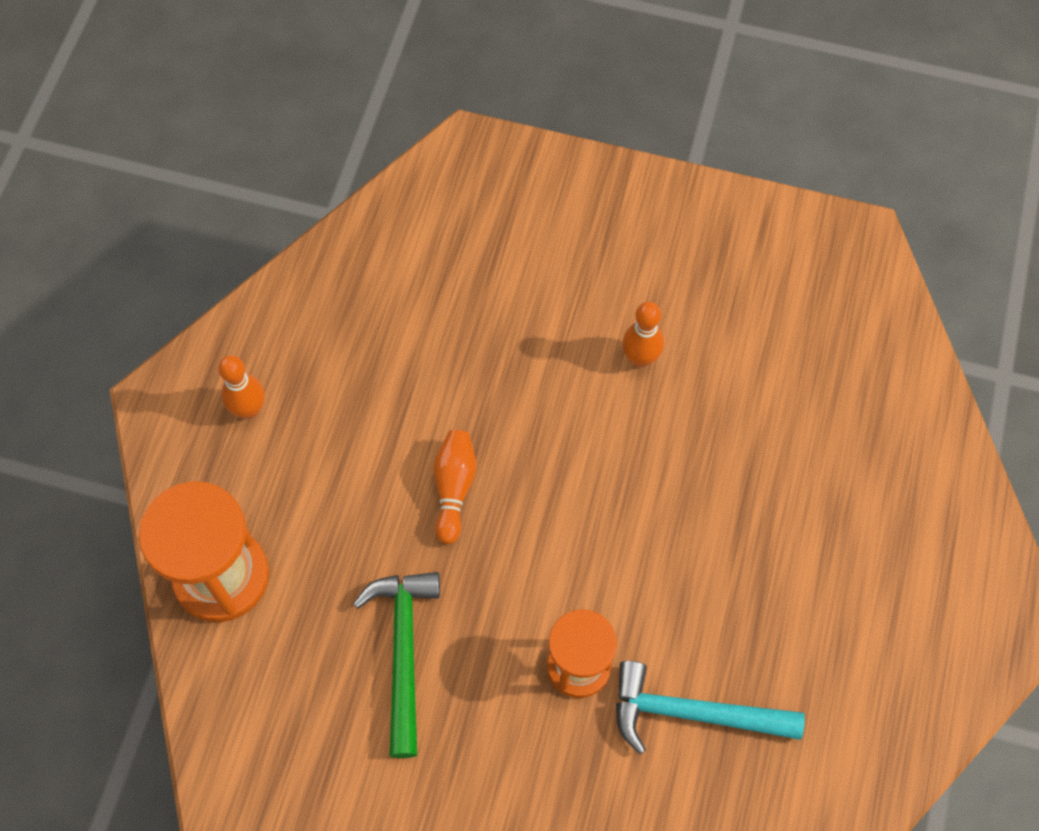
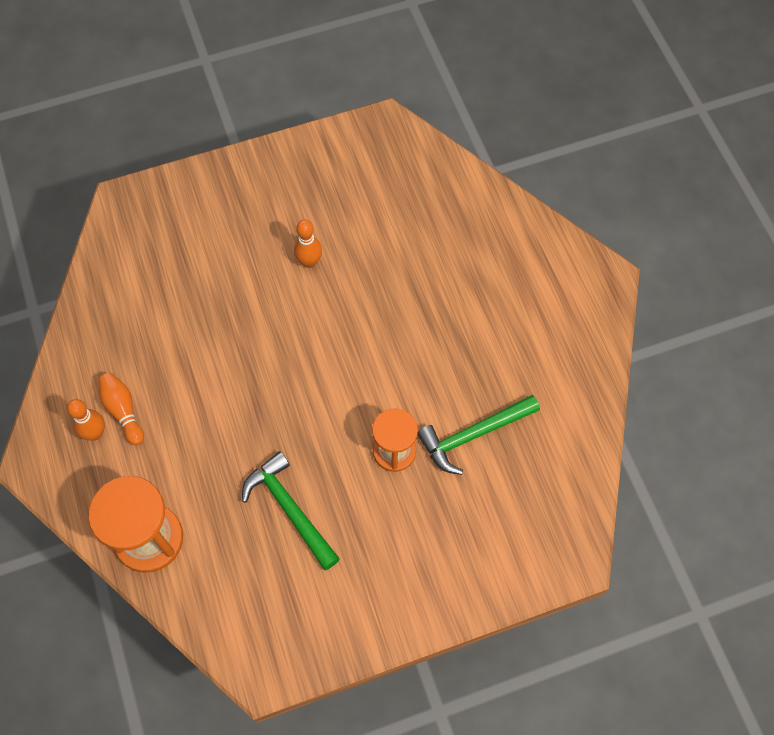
camera: 35 degrees left, 0 degrees up
orange bowling pin [434,430,476,544] -> orange bowling pin moved to [99,373,144,446]
turquoise hammer [616,661,805,754] -> green hammer [417,395,540,475]

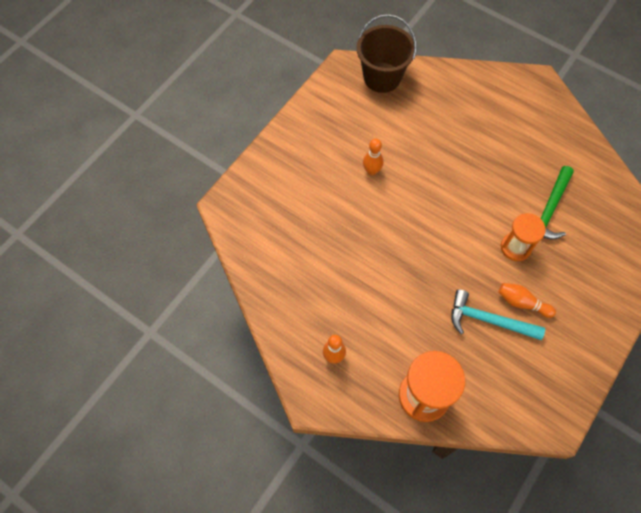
camera: 35 degrees left, 0 degrees up
orange bowling pin [99,373,144,446] -> orange bowling pin moved to [498,283,556,318]
green hammer [242,451,340,570] -> turquoise hammer [451,290,545,340]
none -> brown bucket [357,14,416,93]

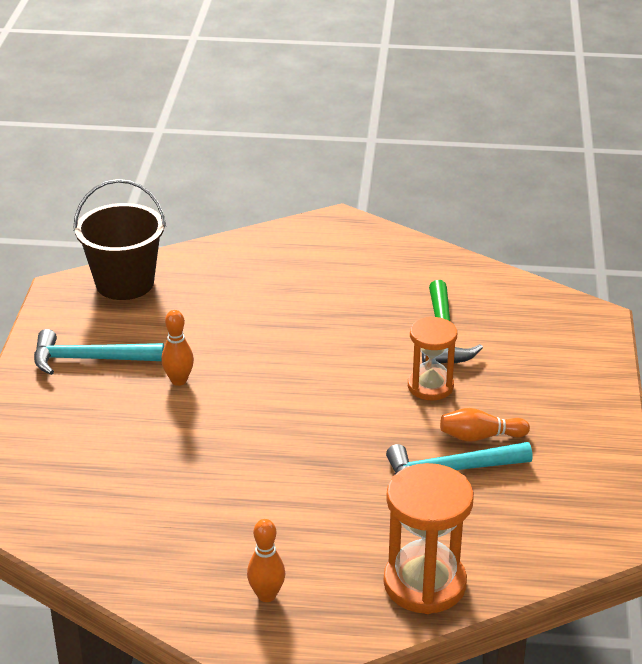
camera: 30 degrees left, 30 degrees down
none -> turquoise hammer [34,329,164,375]

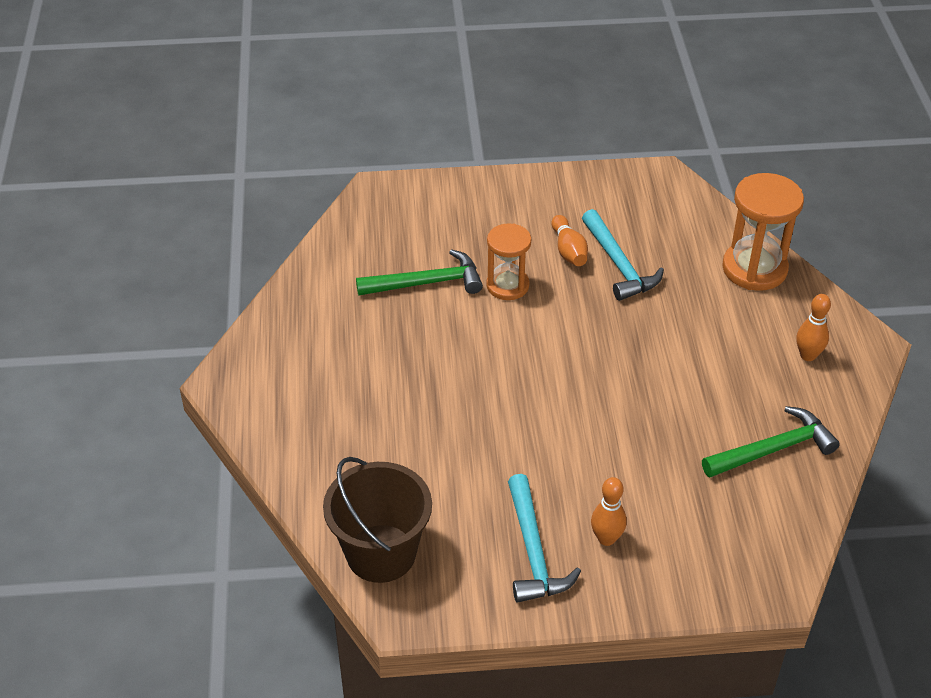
camera: 100 degrees left, 10 degrees up
orange bowling pin [161,310,194,386] -> orange bowling pin moved to [591,477,627,546]
none -> green hammer [702,406,840,477]

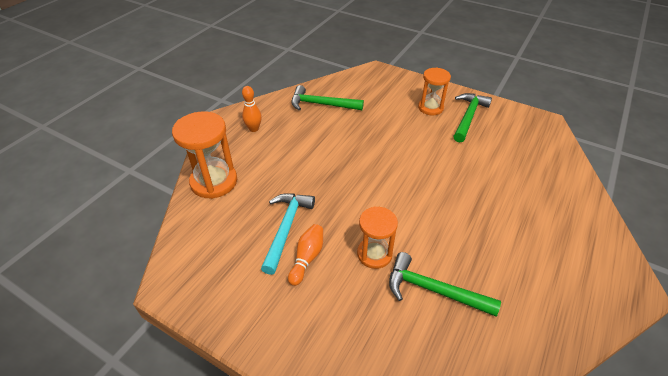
camera: 145 degrees left, 0 degrees up
brown bucket [323,457,432,583] -> none
turquoise hammer [508,474,581,603] -> green hammer [453,93,492,143]
orange bowling pin [591,477,627,546] -> orange hourglass [418,67,451,115]

